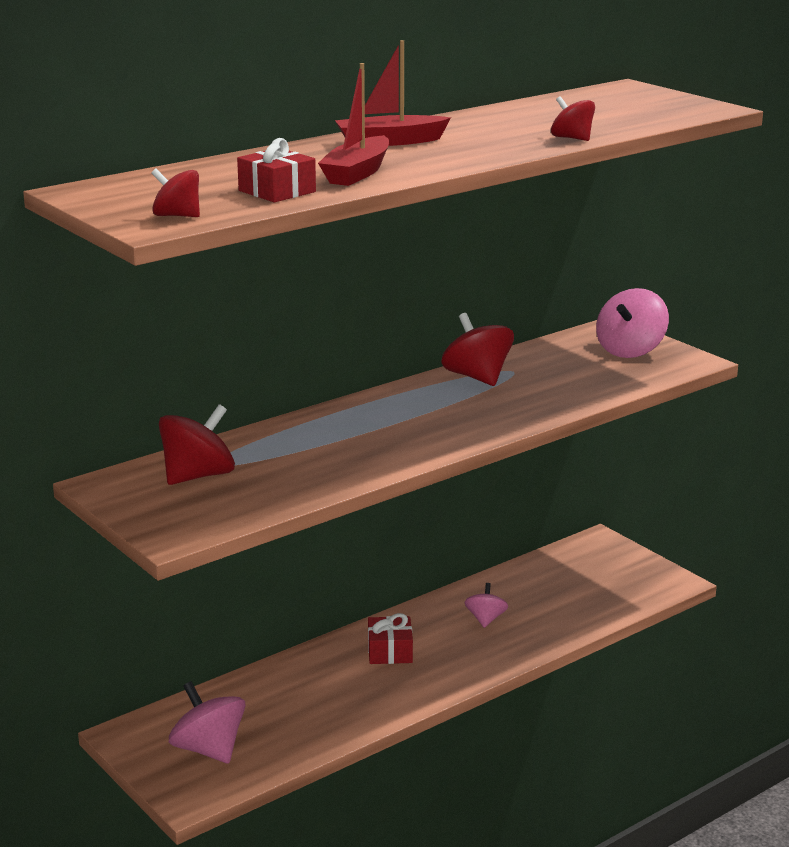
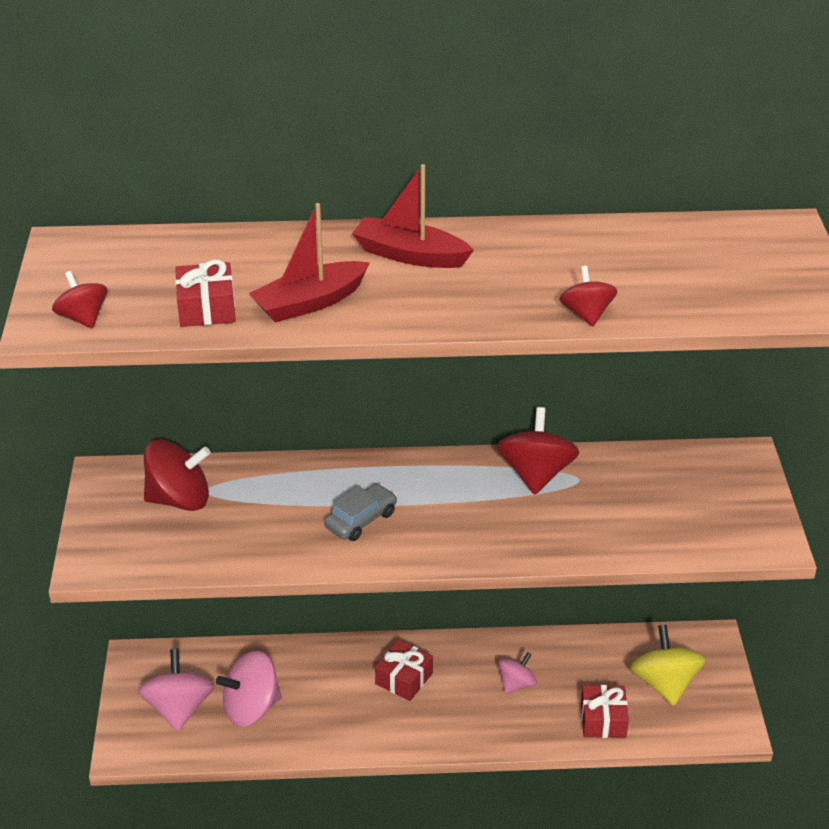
camera: 35 degrees right, 15 degrees up
pink spinning top [596,288,669,358] -> pink spinning top moved to [216,651,282,727]
none -> grey car [324,484,397,541]
none -> red gift [581,685,629,738]
none -> yellow spinning top [630,625,706,706]

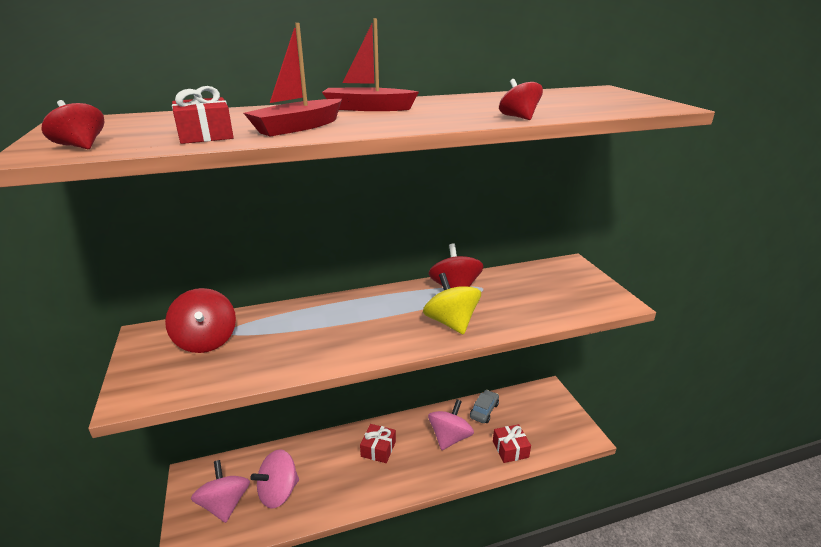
camera: 15 degrees left, 10 degrees down
red spinning top [144,439,210,511] -> red spinning top turned 90 degrees clockwise [165,288,236,353]
grey car [324,484,397,541] -> grey car moved to [470,390,499,423]
pink spinning top [499,652,537,693] -> pink spinning top [428,399,474,450], size x1.70
yellow spinning top [630,625,706,706] -> yellow spinning top moved to [423,273,481,335]

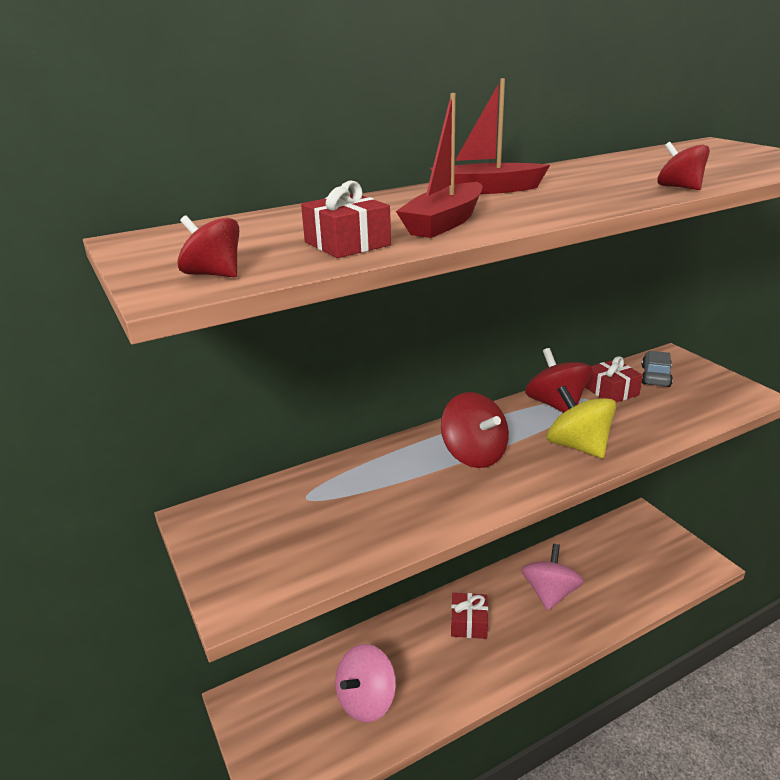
camera: 10 degrees left, 0 degrees up
red spinning top [165,288,236,353] -> red spinning top moved to [441,392,509,468]
pink spinning top [191,460,250,523] -> none
grey car [470,390,499,423] -> grey car moved to [642,351,673,387]
red gift [493,424,531,463] -> red gift moved to [585,356,643,402]

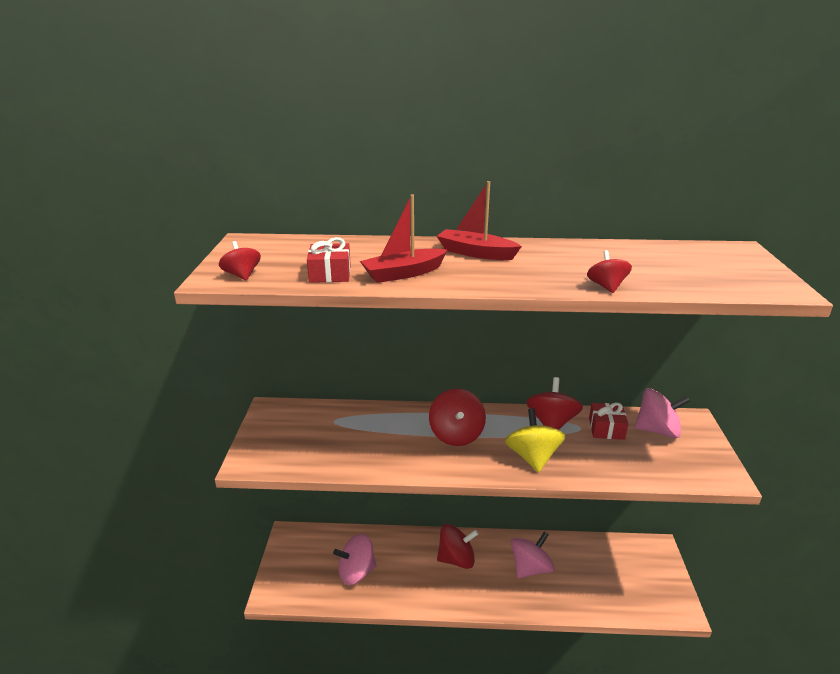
camera: 30 degrees right, 0 degrees up
red gift [451,593,488,639] -> red spinning top [437,524,479,569]
grey car [642,351,673,387] -> pink spinning top [635,388,690,438]

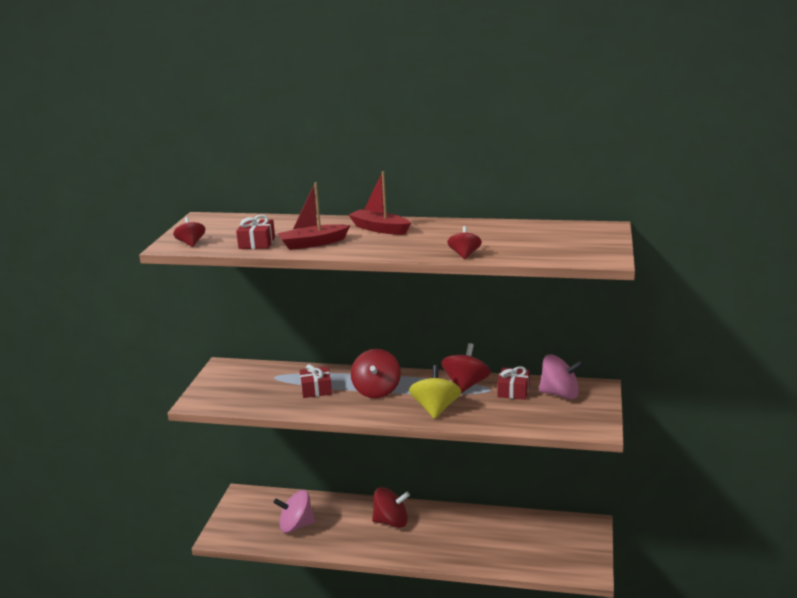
camera: 10 degrees right, 5 degrees down
pink spinning top [511,532,555,578] -> none
none -> red gift [300,364,332,398]

